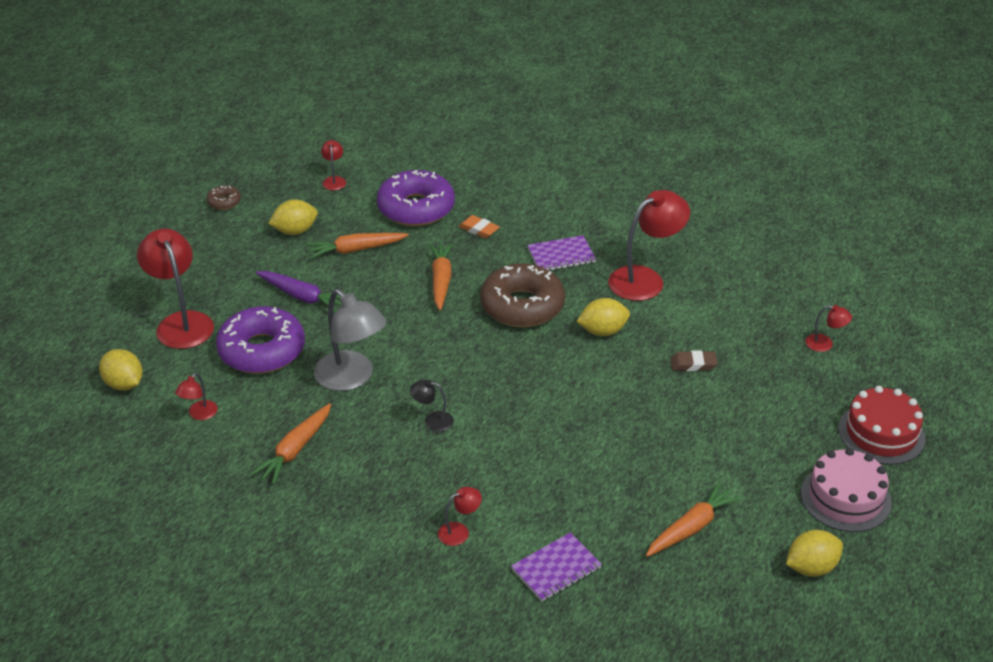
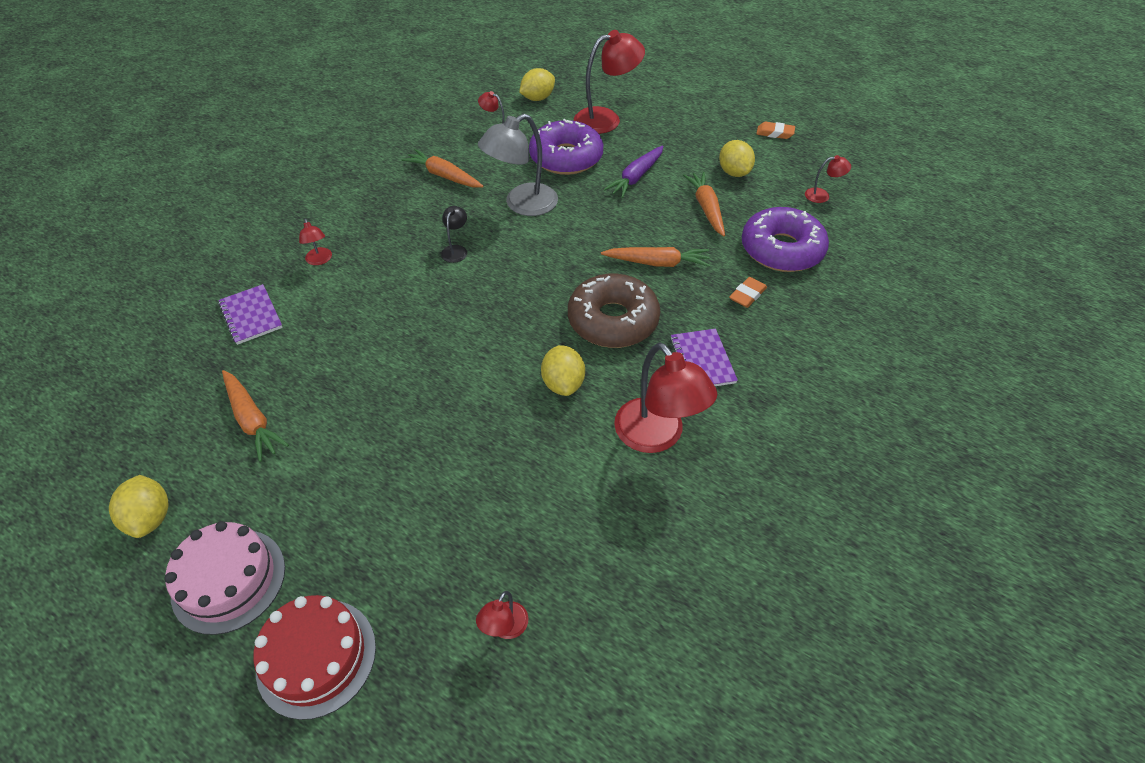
camera: 95 degrees right, 10 degrees up
brown donut [206,185,241,210] -> orange eraser [756,122,795,139]
brown eraser [670,350,718,371] -> none

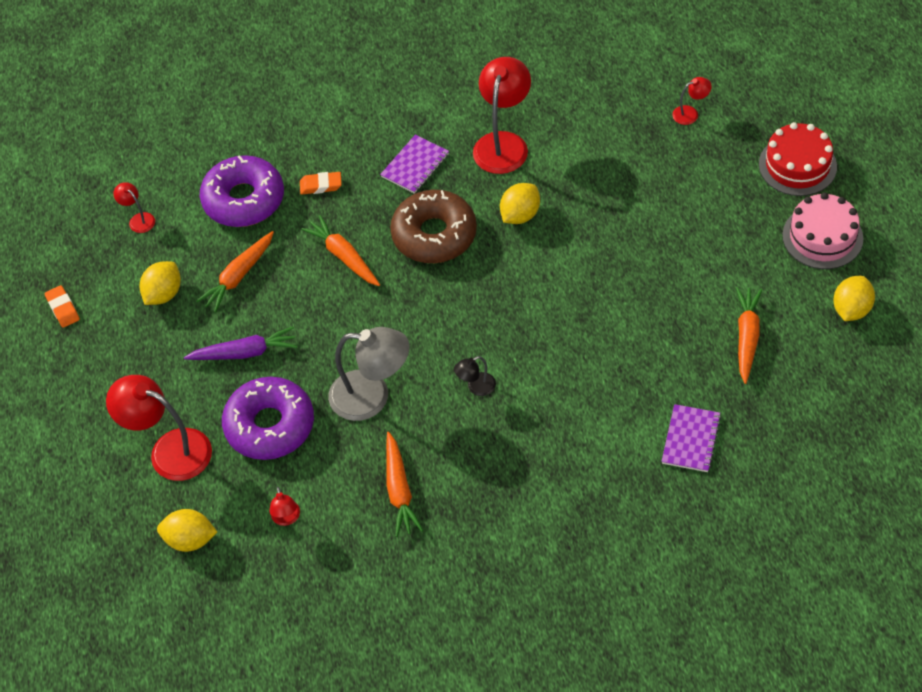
camera: 130 degrees left, 5 degrees up
red lamp [299,219,332,265] -> none

